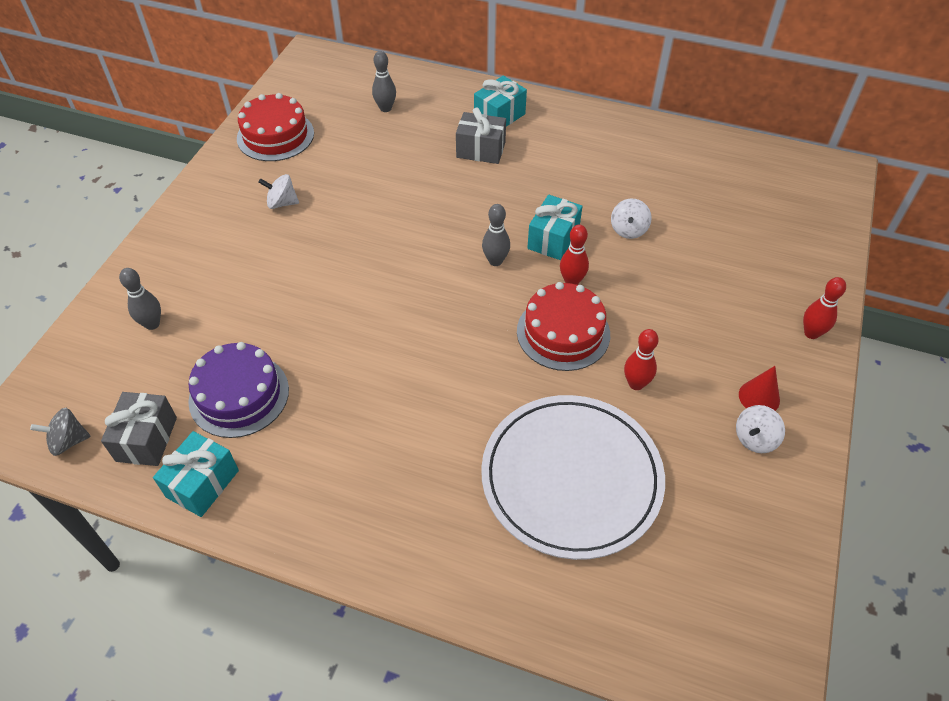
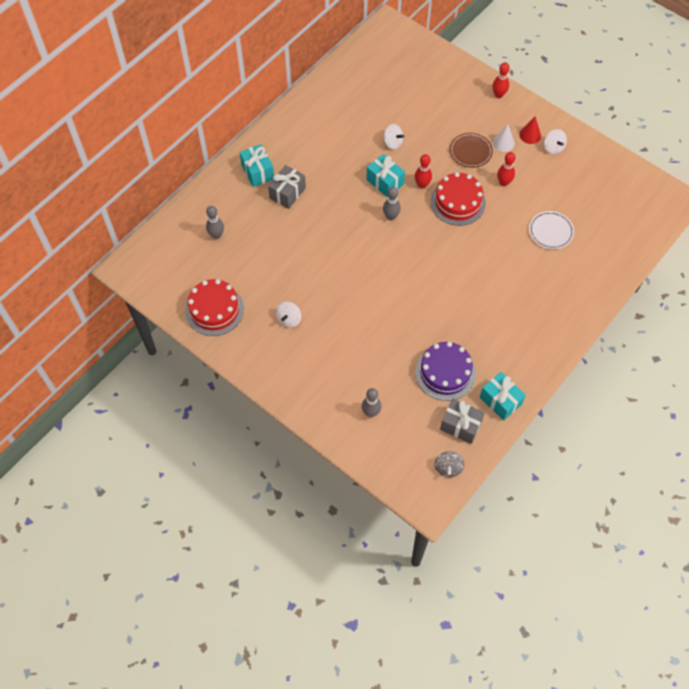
camera: 70 degrees left, 10 degrees up
white plate [481,395,665,560] -> white plate [529,211,574,249], size x0.47
none -> brown plate [450,133,493,168]
none -> white cone [493,124,515,152]

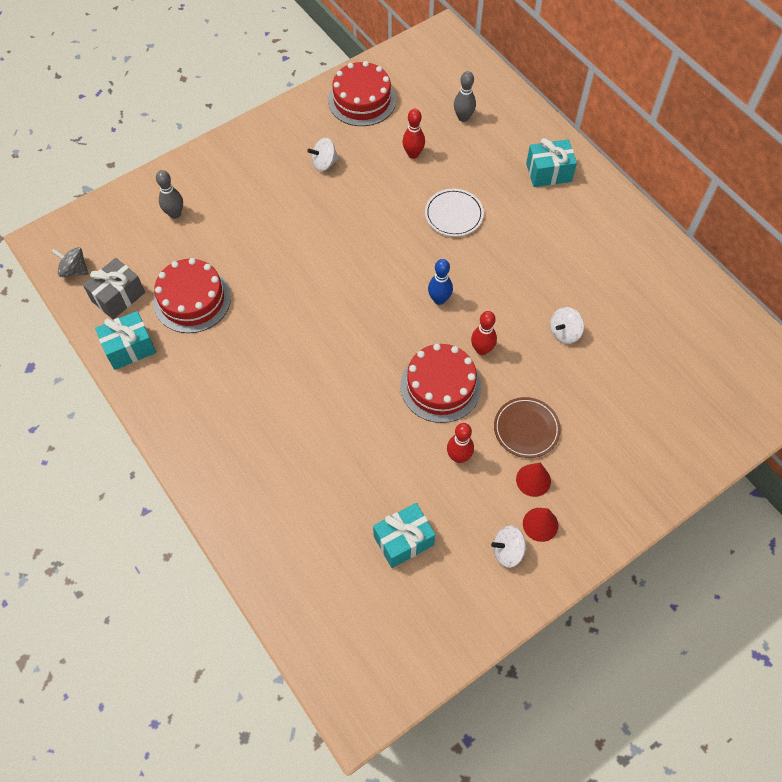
camera: 105 degrees right, 0 degrees up
grey gift [268,165,306,209] -> none
white spinning top [276,302,301,328] -> white spinning top turned 60 degrees counterclockwise [307,138,339,171]
turquoise gift [366,154,405,198] -> turquoise gift moved to [373,503,435,568]
grey bowling pin [383,187,401,220] -> blue bowling pin [428,259,453,305]
purple cake [415,342,476,401] -> red cake [153,258,231,333]
red bowling pin [492,62,510,98] -> red bowling pin moved to [402,109,425,159]
white cone [493,124,515,152] -> red cone [516,463,551,497]
white plate [529,211,574,249] -> white plate moved to [425,189,484,237]

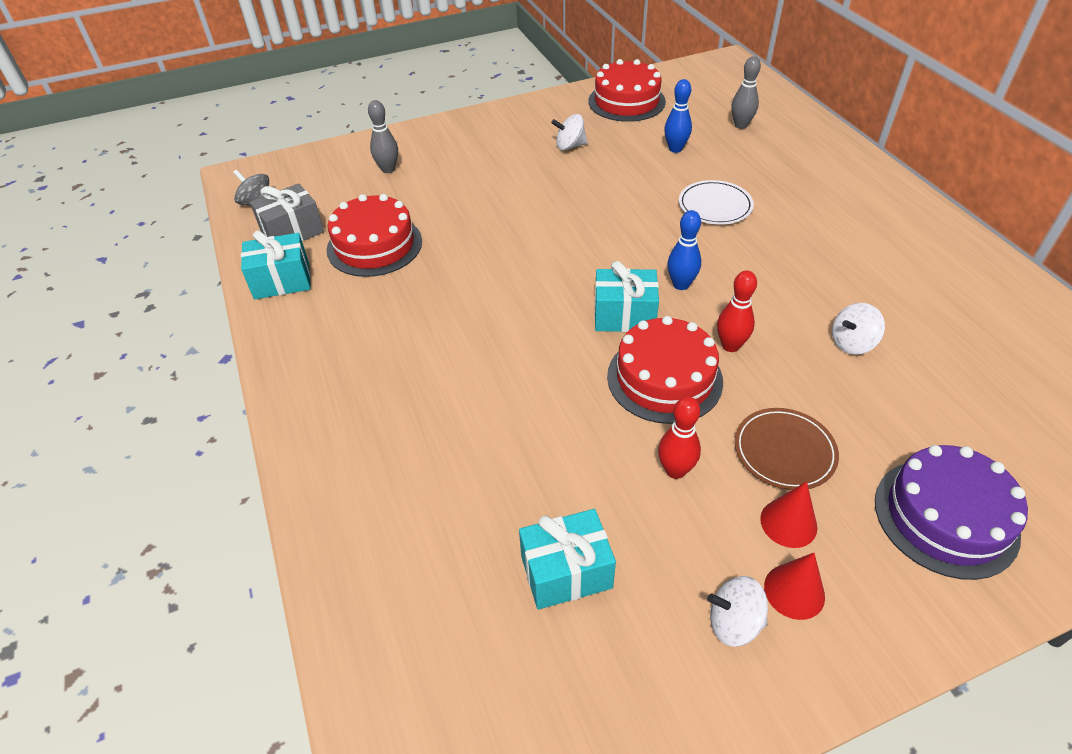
camera: 15 degrees right, 15 degrees down
red bowling pin [402,109,425,159] -> blue bowling pin [664,79,692,153]
turquoise gift [526,138,577,187] -> turquoise gift moved to [594,261,659,332]
none -> purple cake [875,445,1028,580]

